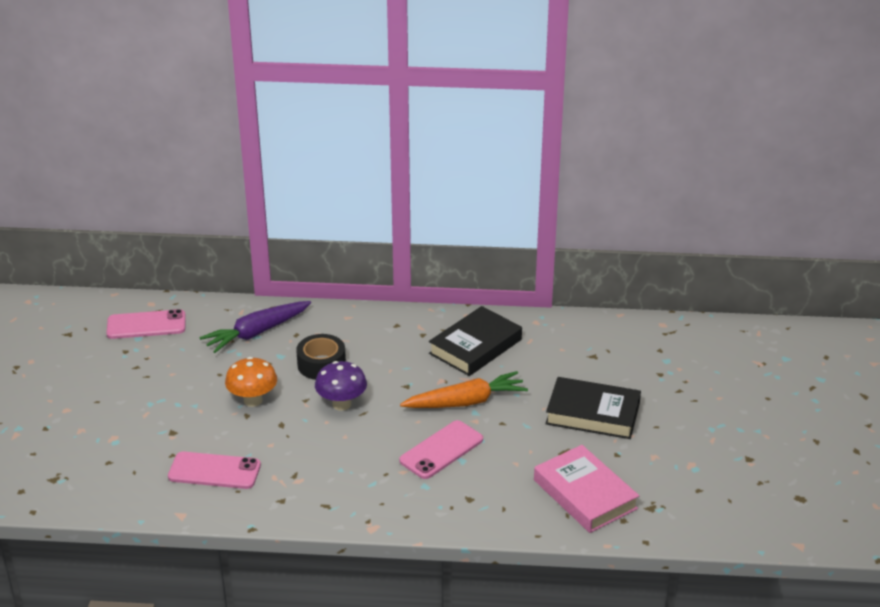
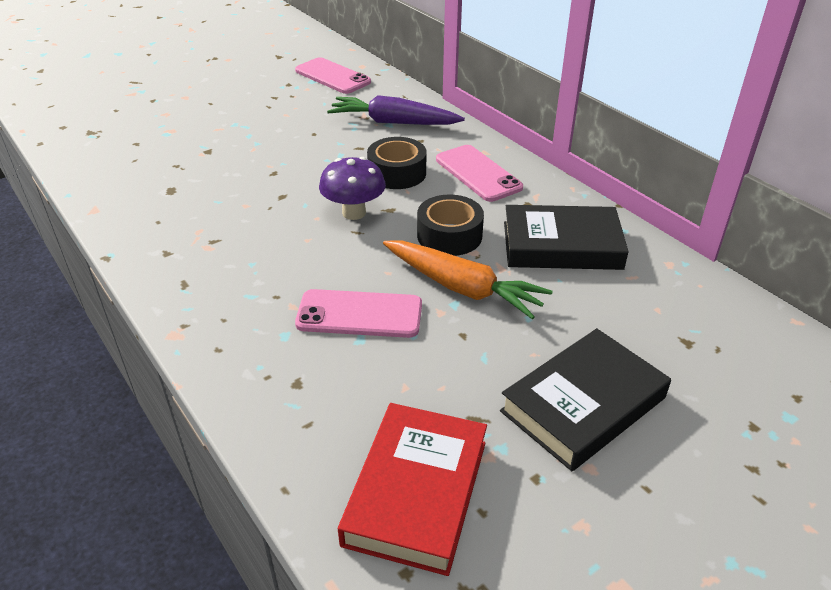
camera: 50 degrees right, 5 degrees up
pink phone [168,452,261,489] -> pink phone moved to [436,145,523,202]
orange mushroom [225,357,277,407] -> none
pink book [534,445,639,533] -> red book [338,403,487,576]
black book [546,377,641,439] -> black book turned 75 degrees clockwise [500,328,671,471]
none -> black tape [417,195,484,256]

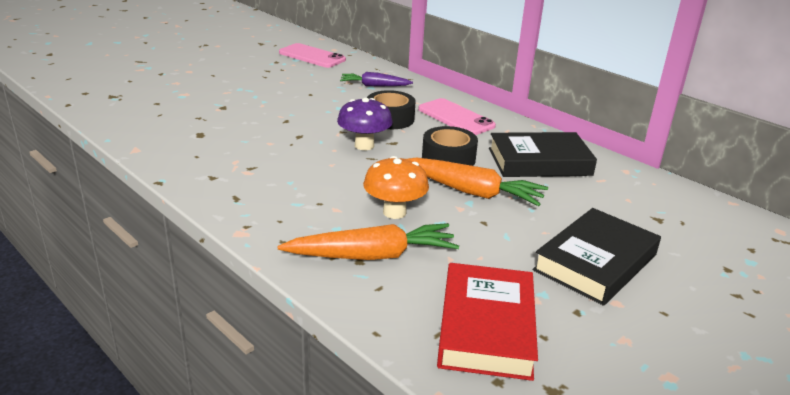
camera: 10 degrees left, 10 degrees down
pink phone [295,289,422,338] -> orange mushroom [363,156,429,219]
purple carrot [327,95,465,125] -> purple carrot [340,72,413,86], size x0.64
none -> orange carrot [277,223,459,260]

